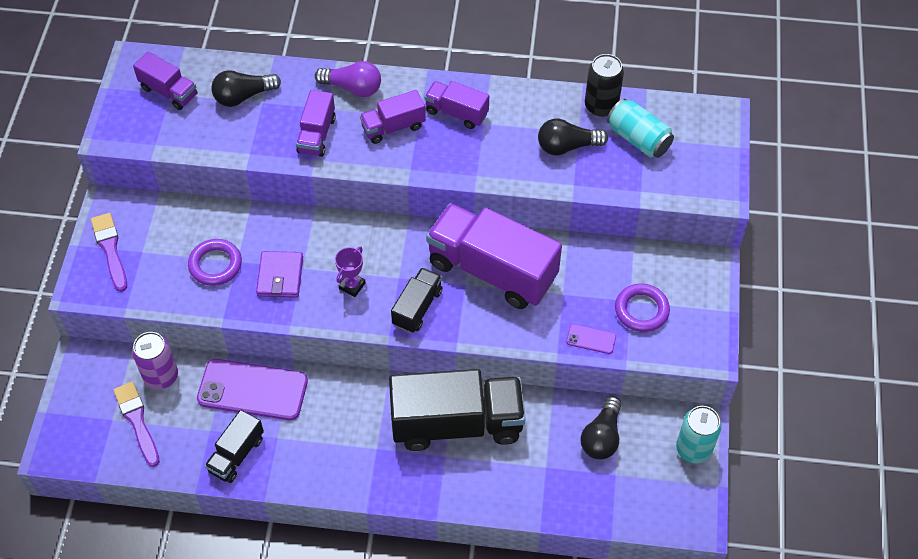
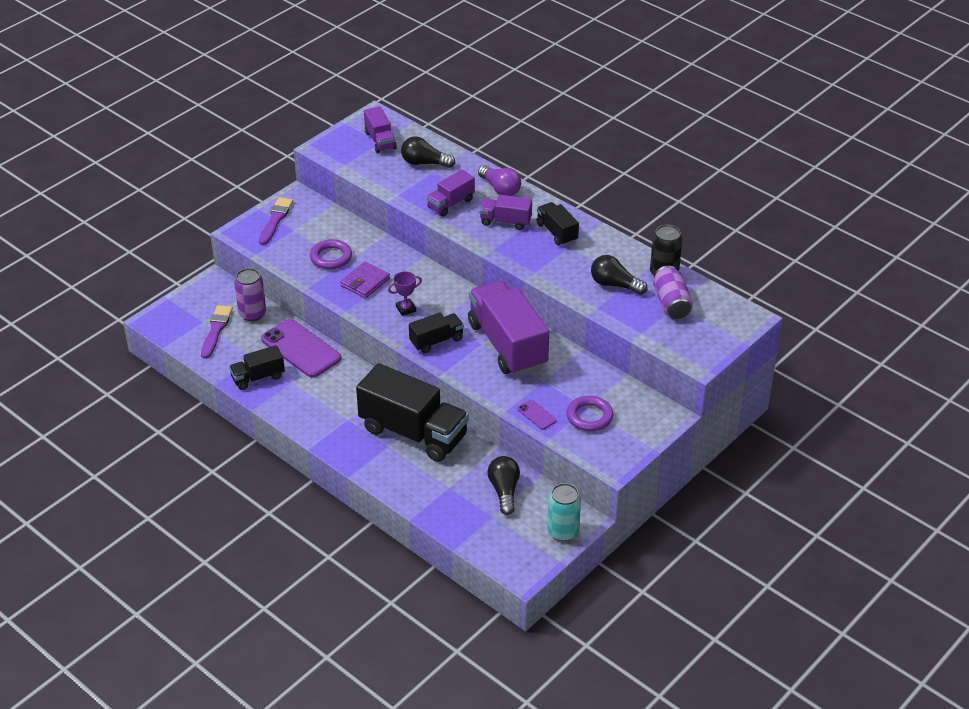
camera: 35 degrees right, 15 degrees down
purple truck [424,81,489,129] -> black truck [536,202,579,246]
black light bulb [581,396,621,460] -> black light bulb turned 120 degrees clockwise [487,456,520,515]
turquoise can [607,99,674,158] -> purple can [653,266,693,319]

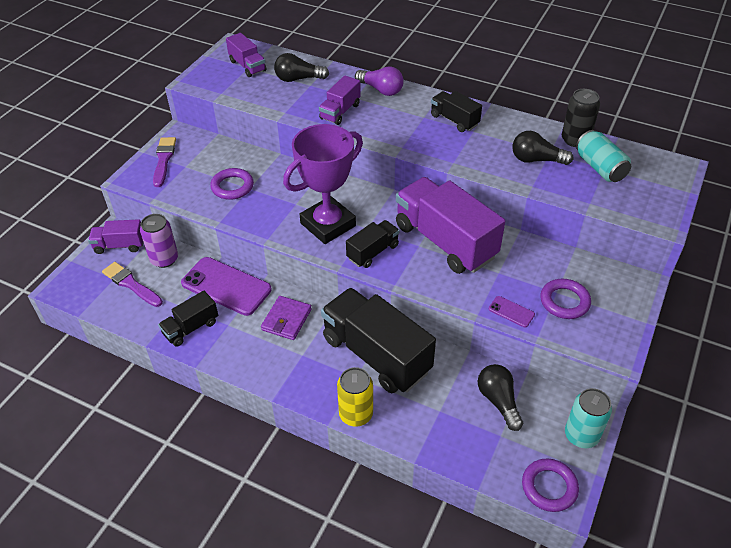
camera: 15 degrees left, 5 degrees up
purple brush [201,305,233,359] -> purple brush turned 45 degrees counterclockwise [102,262,163,307]
purple wallet [340,261,390,298] -> purple wallet moved to [261,296,312,340]
black truck [356,363,469,462] -> black truck turned 150 degrees counterclockwise [321,288,436,393]
purple trophy [388,271,422,316] -> purple trophy [283,124,363,244], size x2.46
purple truck [480,194,532,230] -> purple truck moved to [88,219,144,254]
purple can [653,266,693,319] -> turquoise can [576,130,631,182]
none -> yellow can [337,367,373,427]
none -> purple ring [522,459,579,512]

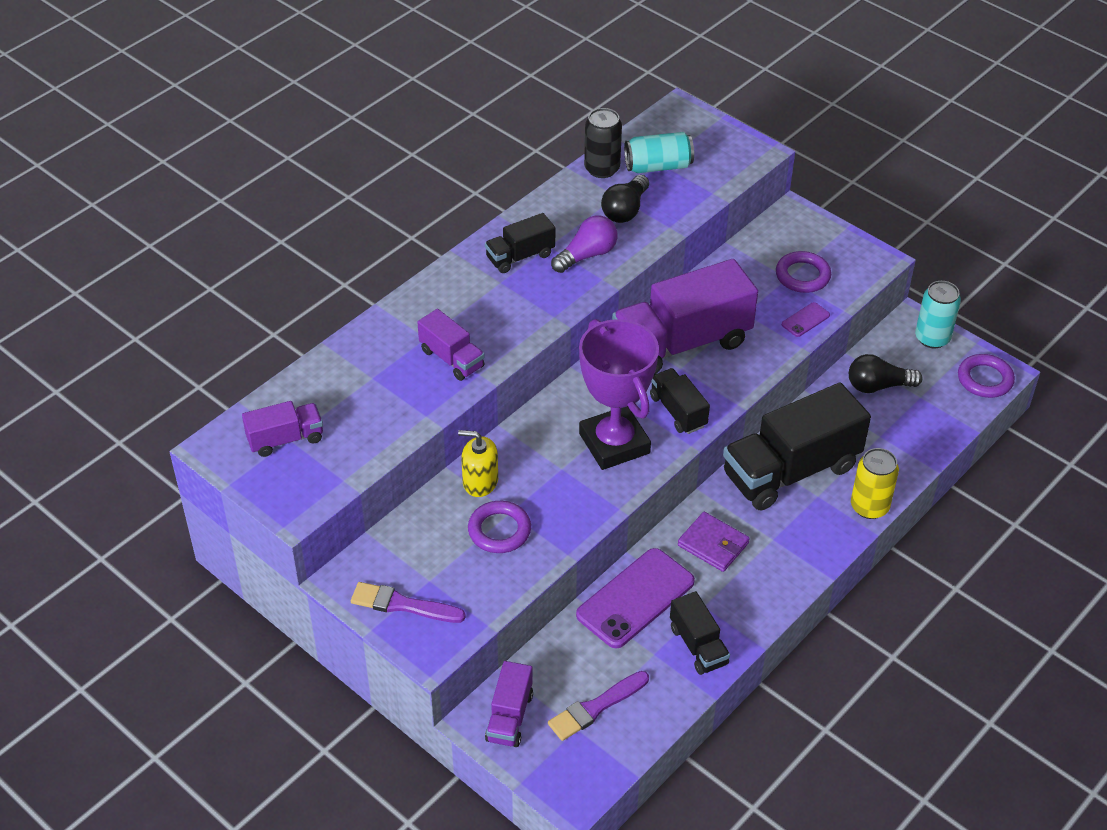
camera: 75 degrees left, 0 degrees up
purple can [140,214,178,268] -> none
black light bulb [274,53,329,82] -> none
purple light bulb [355,66,404,96] -> purple light bulb moved to [551,215,618,273]
none -> yellow soap dispenser [458,430,498,497]

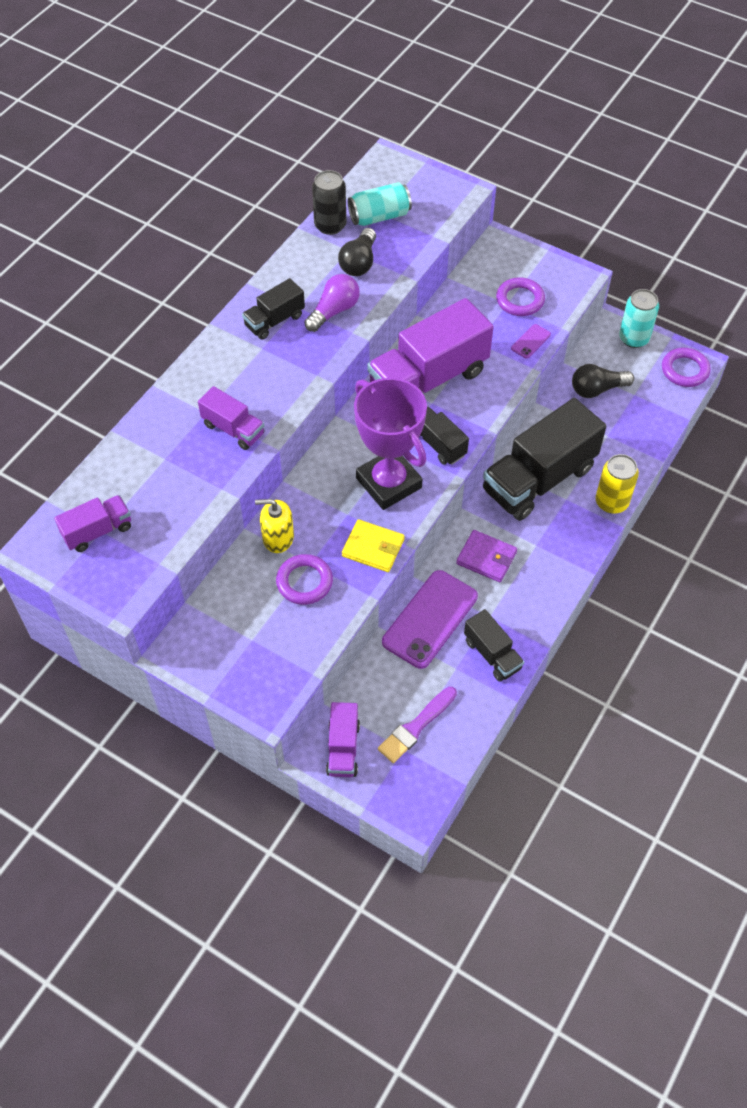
camera: 10 degrees left, 10 degrees up
purple brush [351,582,466,623] -> none
none -> yellow wallet [342,519,404,572]

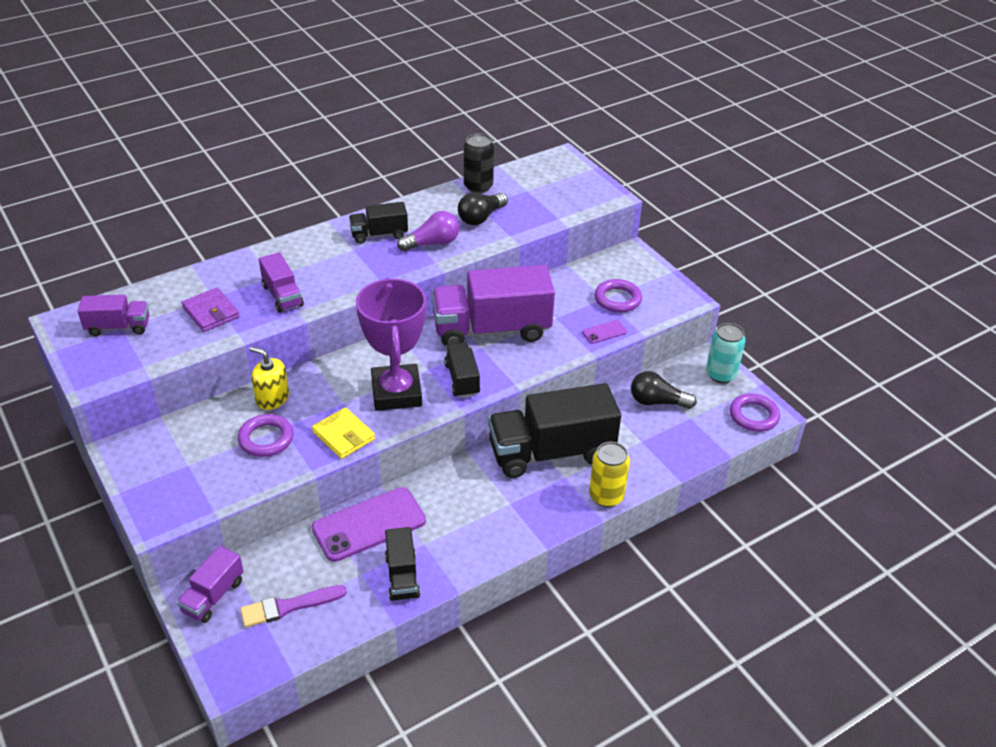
camera: 25 degrees right, 15 degrees down
turquoise can [348,182,412,226] -> none
purple wallet [456,530,517,582] -> purple wallet moved to [182,288,240,332]

